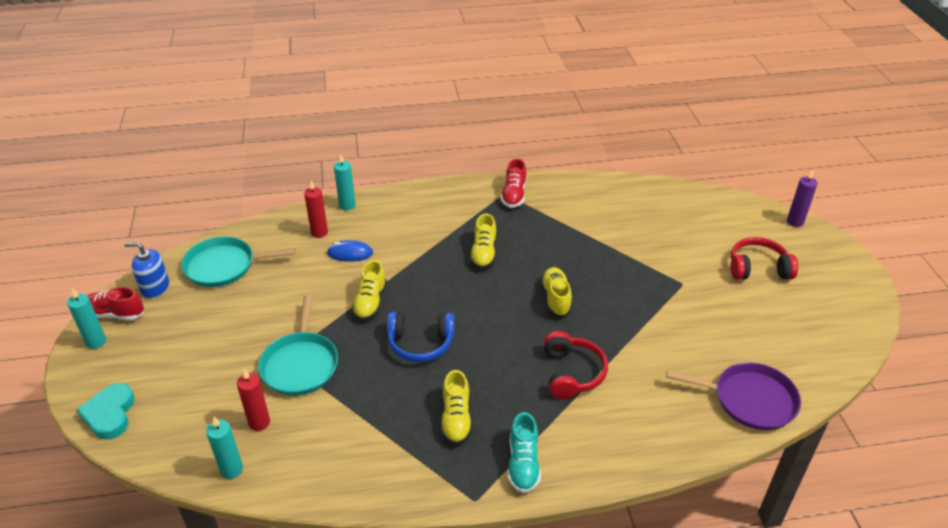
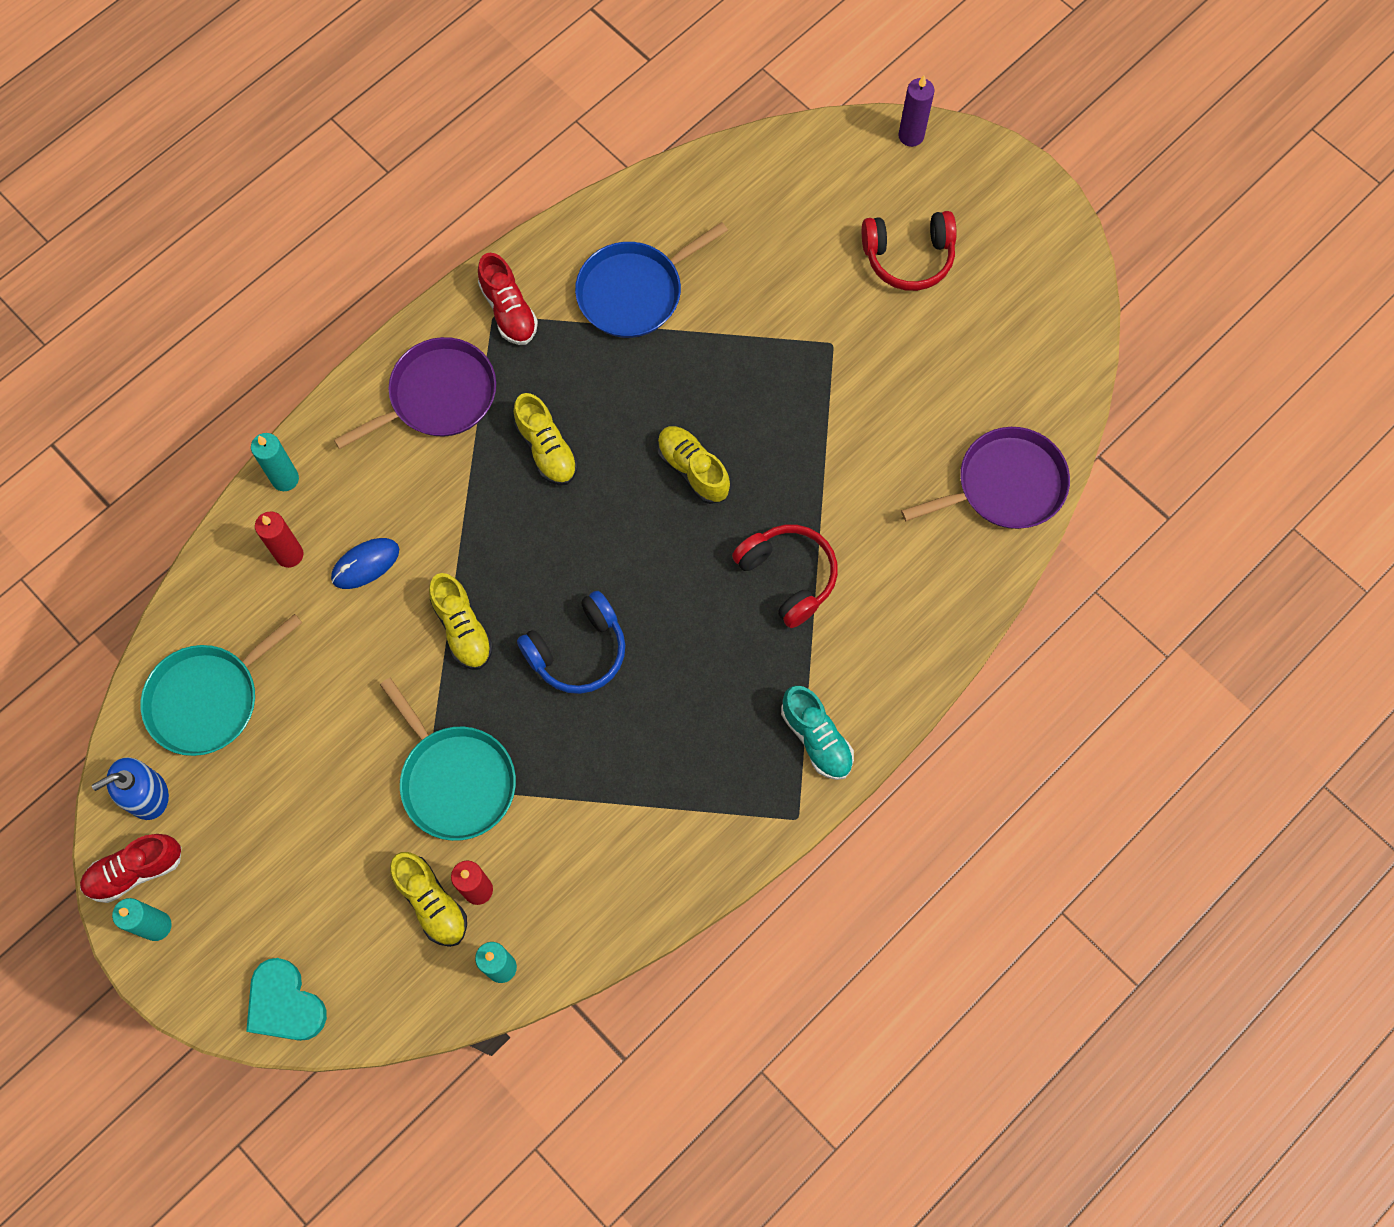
camera: 35 degrees left, 30 degrees up
yellow shoe [441,370,472,445] -> yellow shoe moved to [390,852,467,947]
red headphones [731,237,798,280] -> red headphones turned 150 degrees counterclockwise [862,211,957,291]
none -> purple pan [334,337,496,449]
none -> blue pan [575,222,728,338]

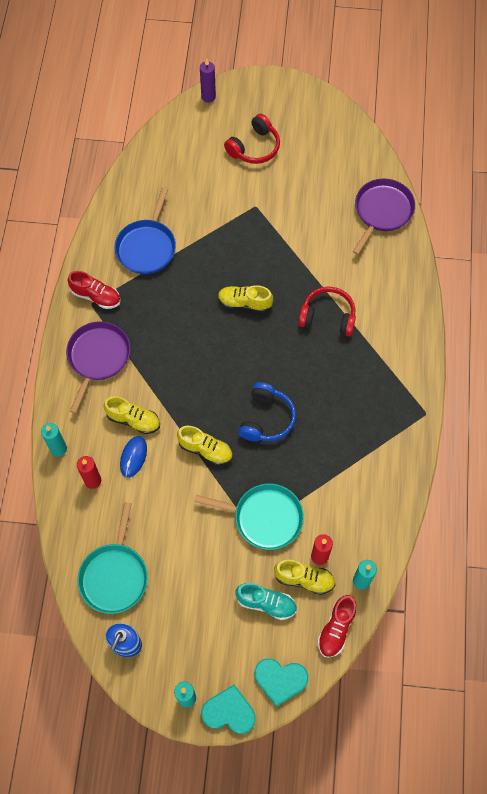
camera: 40 degrees left, 5 degrees down
red shoe [80,834,181,903] -> red shoe moved to [318,595,357,658]
yellow shoe [514,393,578,486] -> yellow shoe moved to [104,396,160,434]
turquoise shoe [781,686,854,780] -> turquoise shoe moved to [235,583,297,620]
none -> turquoise heart [201,685,256,734]

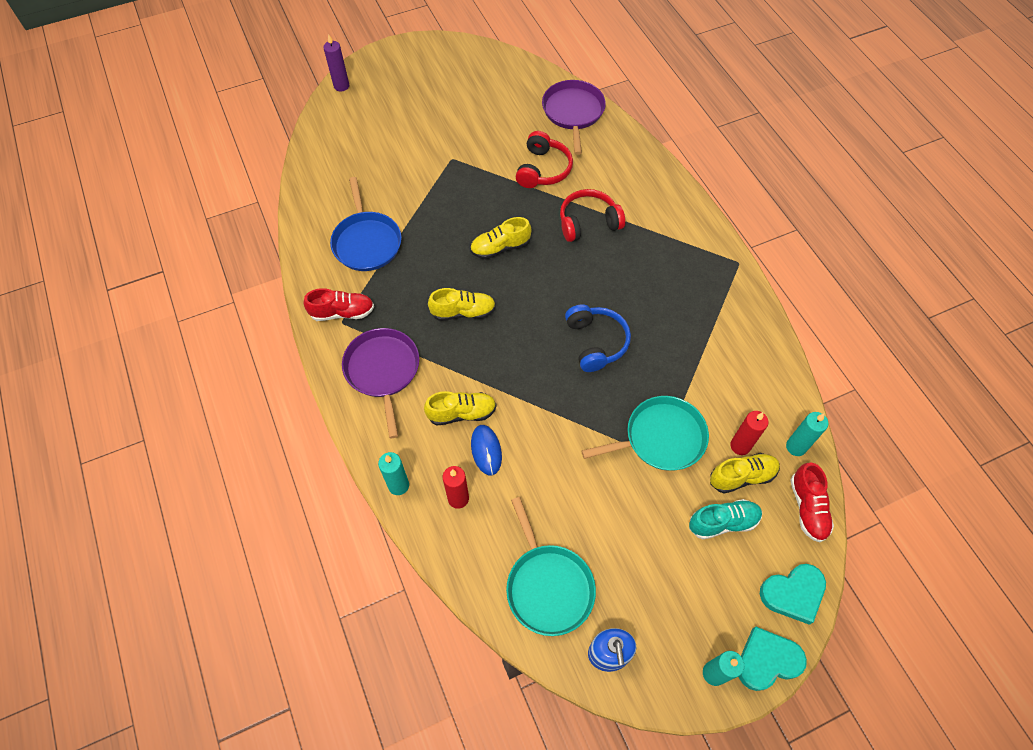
camera: 30 degrees left, 5 degrees down
yellow shoe [177,426,233,465] -> yellow shoe moved to [428,288,496,321]
red headphones [224,113,280,164] -> red headphones moved to [516,131,573,188]

